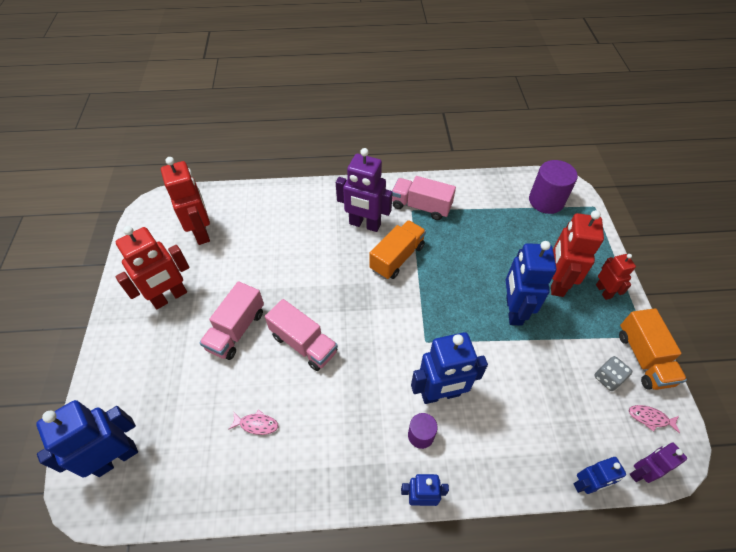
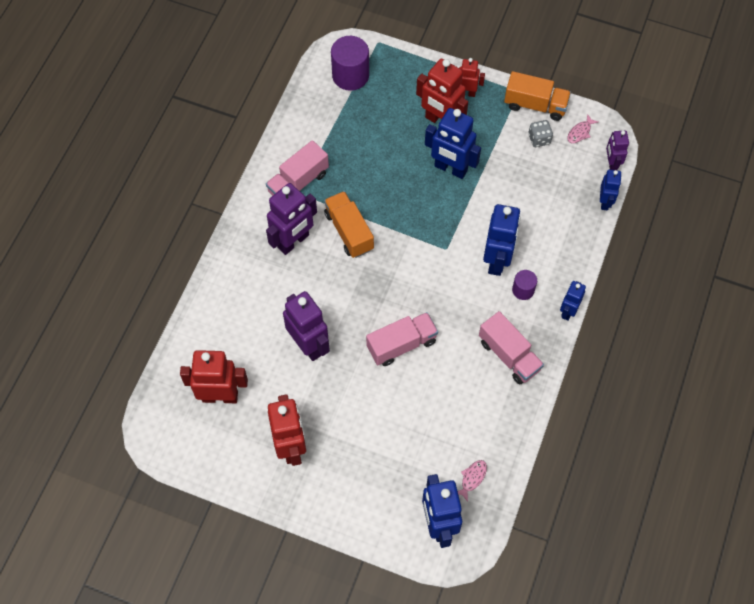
camera: 65 degrees left, 10 degrees up
pink truck [199,281,264,360] -> pink truck moved to [479,311,544,384]
pink fish [228,409,278,435] -> pink fish moved to [458,460,487,502]
none -> purple robot [283,291,330,361]

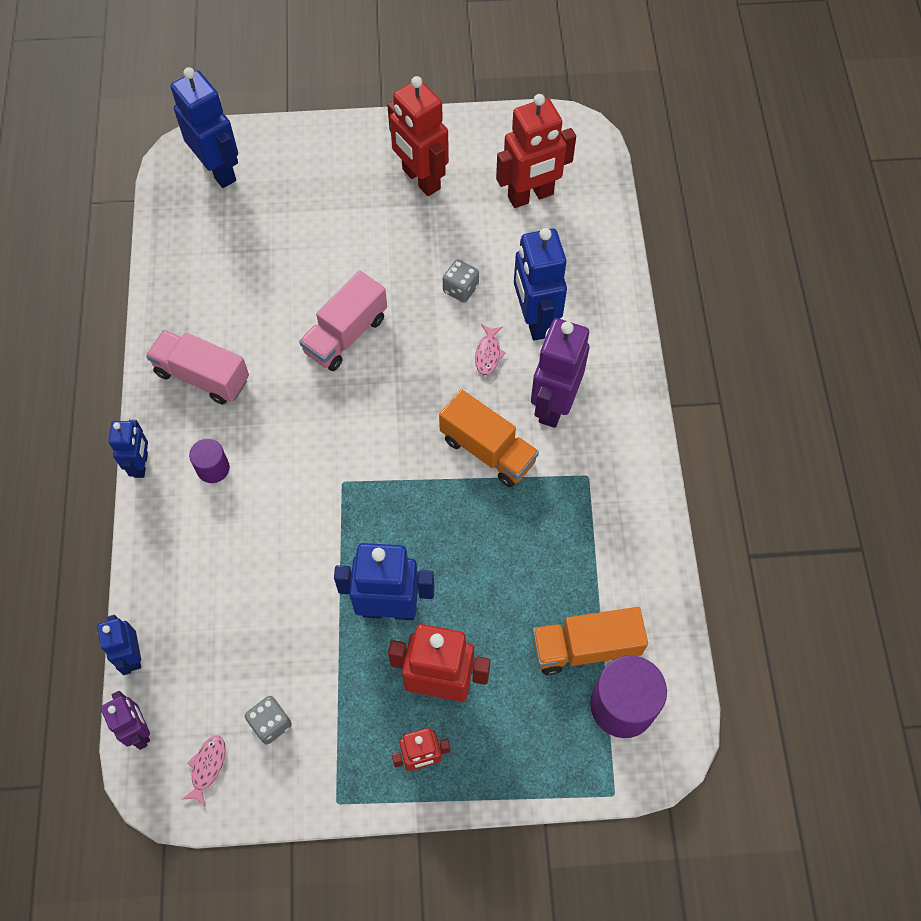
camera: 155 degrees right, 0 degrees up
pink truck [266,140,329,196] -> none
purple robot [283,291,330,361] -> grey dice [443,259,479,302]
pink fish [458,460,487,502] -> pink fish moved to [475,324,506,376]
blue robot [483,204,521,276] -> blue robot moved to [514,228,567,341]
orange truck [504,71,571,121] -> orange truck moved to [532,607,648,675]

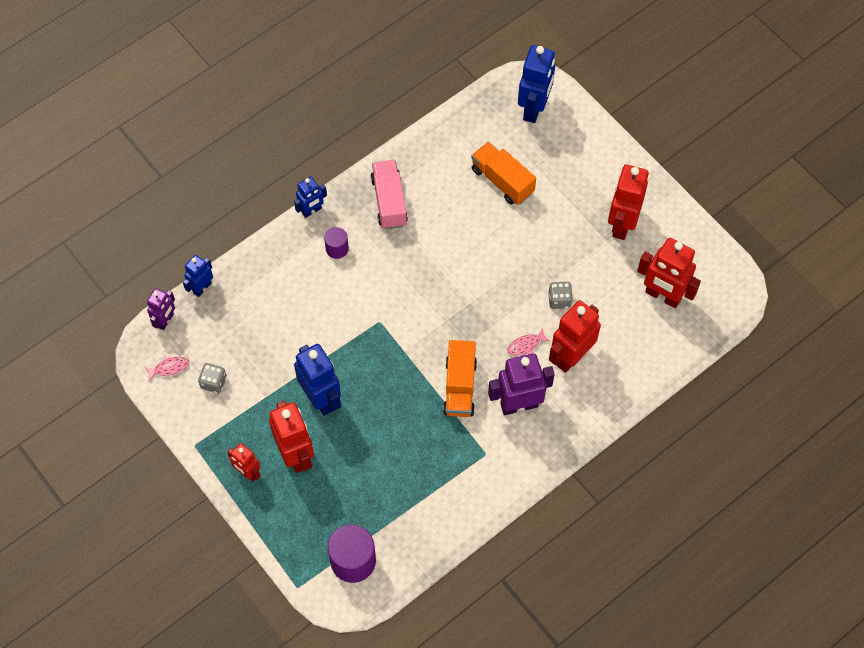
camera: 55 degrees right, 0 degrees up
pink truck [299,271,387,371] -> none
blue robot [514,228,567,341] -> red robot [549,300,601,373]
orange truck [532,607,648,675] -> orange truck moved to [471,142,536,205]

